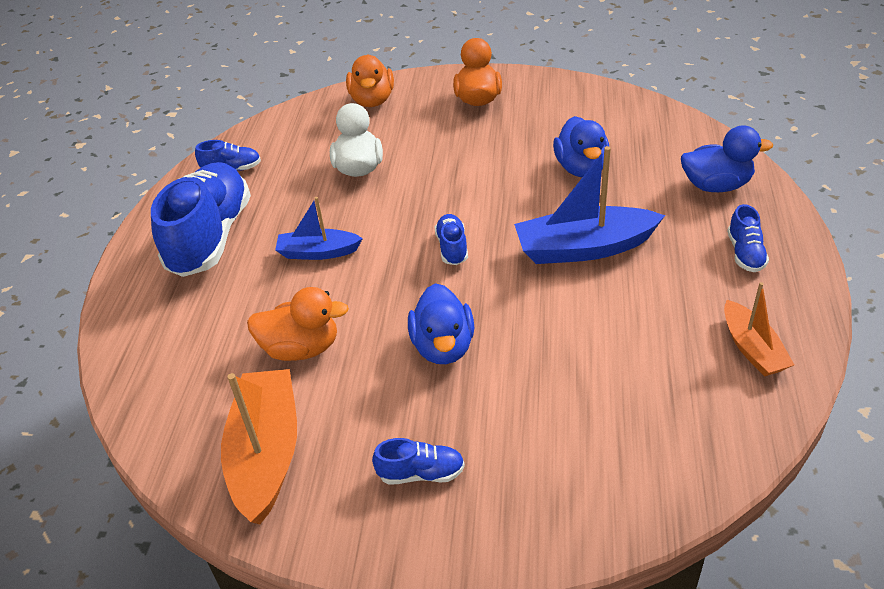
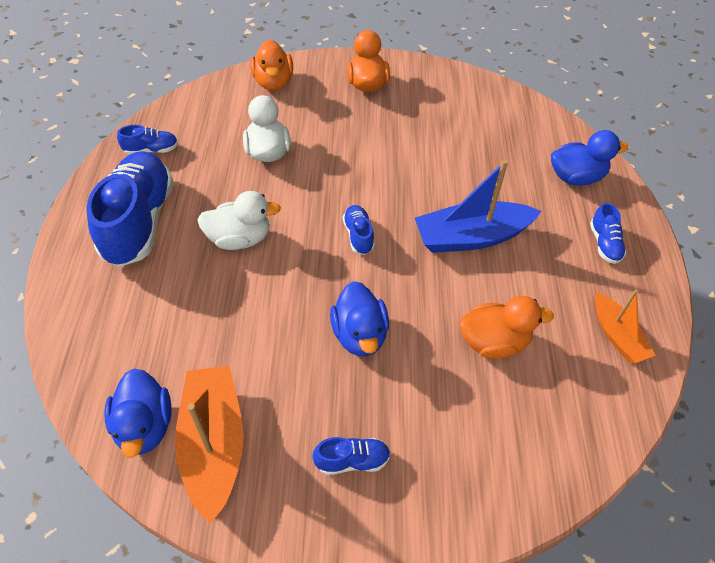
camera: 10 degrees left, 10 degrees up
orange duck [247,287,349,361] -> orange duck moved to [460,296,554,359]
blue boat [275,197,363,260] -> white duck [197,191,281,250]
blue duck [553,116,609,177] -> blue duck moved to [104,369,172,458]

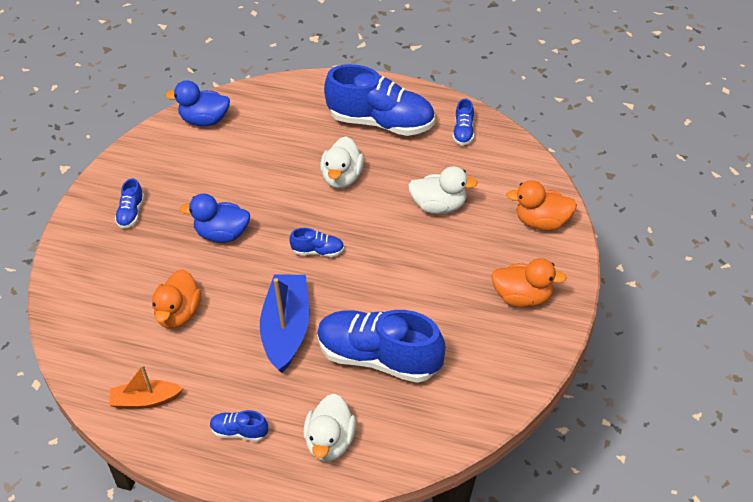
camera: 110 degrees right, 5 degrees down
orange boat [175,366,244,523] -> none
blue duck [551,130,629,186] -> white duck [303,394,356,462]
none -> blue shoe [317,310,445,383]

